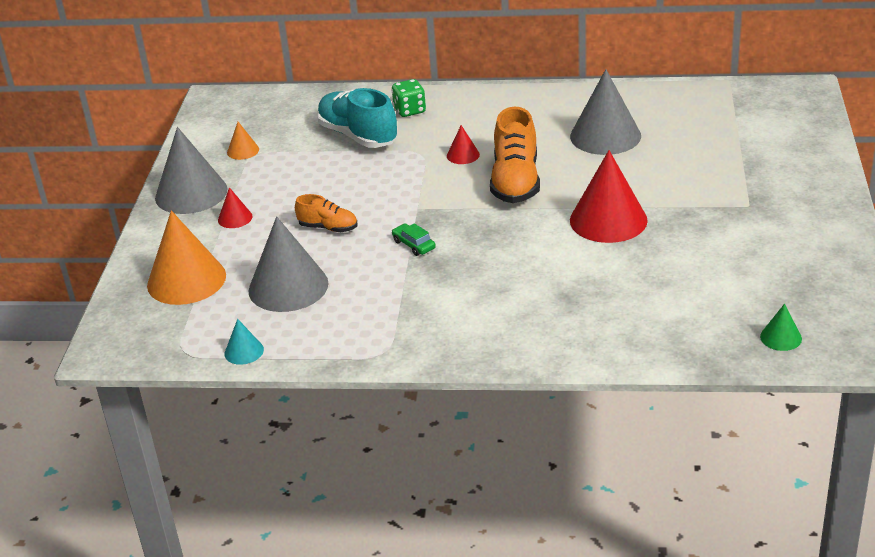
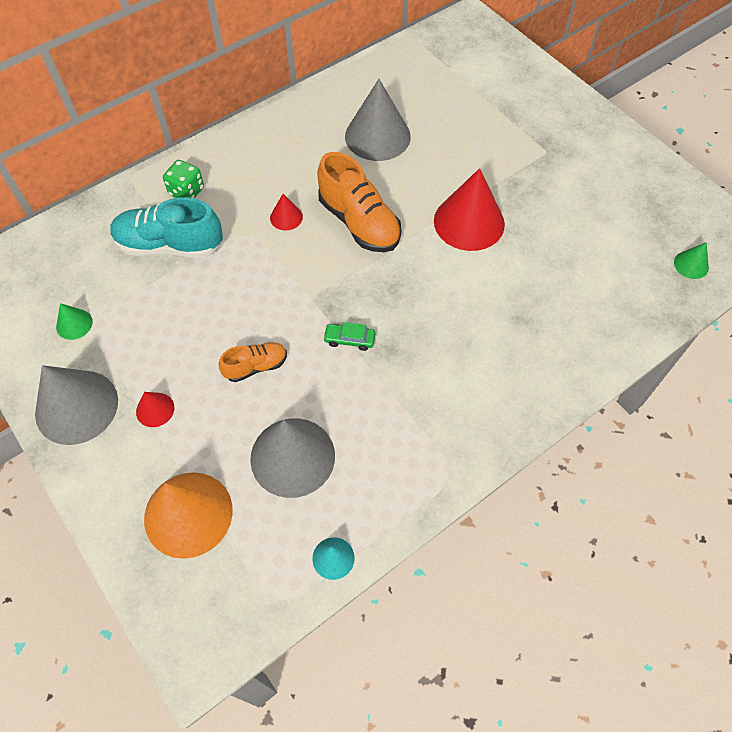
camera: 45 degrees left, 25 degrees up
orange cone [227,122,259,160] -> green cone [56,303,93,340]

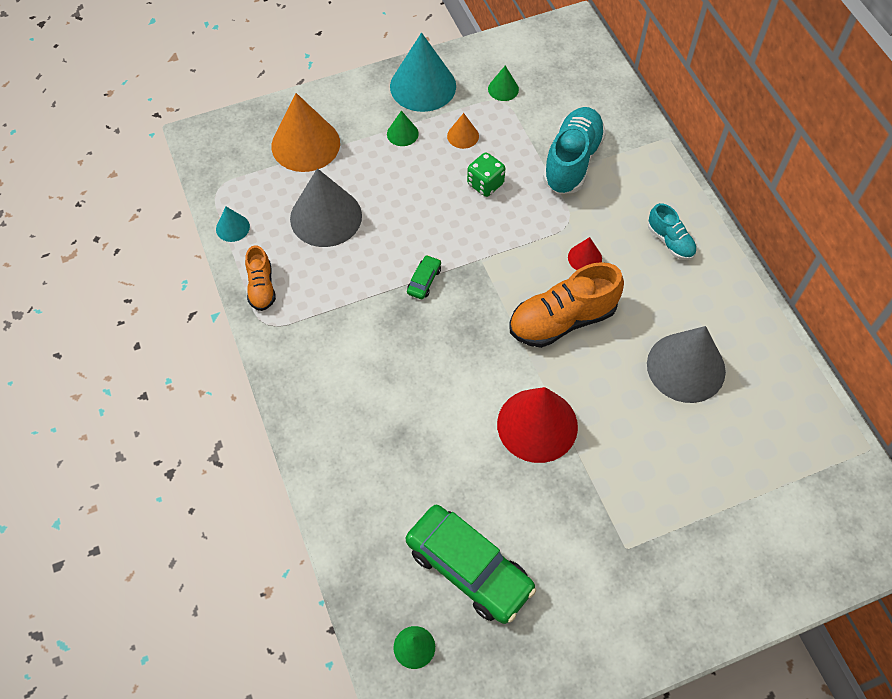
camera: 105 degrees right, 0 degrees up
grey cone [35,365,118,445] -> turquoise cone [390,33,456,112]
red cone [136,392,175,427] -> green cone [387,111,419,146]
green dice [163,160,204,198] -> green dice moved to [467,152,505,197]
orange shoe [219,342,287,382] -> orange shoe moved to [245,245,276,311]
none -> green car [406,505,536,624]
none -> orange cone [447,113,479,149]
none -> turquoise shoe [648,203,697,260]

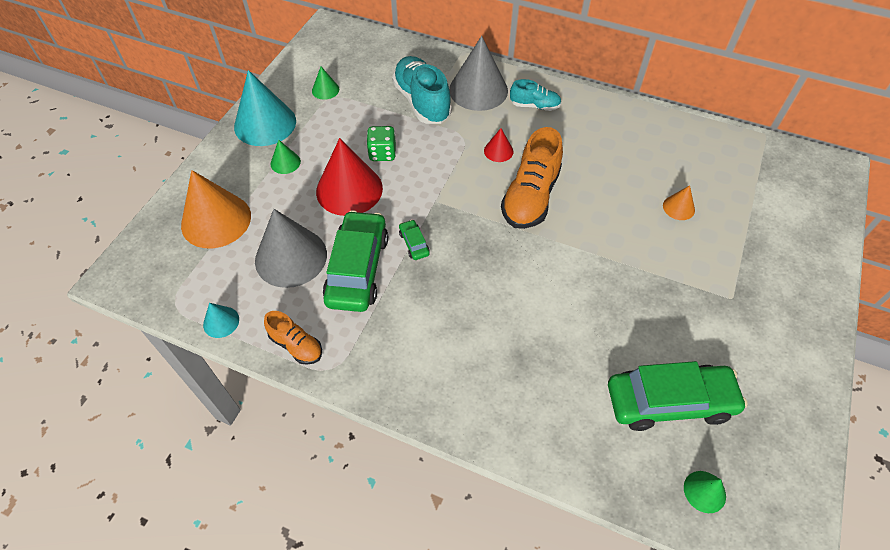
camera: 45 degrees left, 5 degrees down
orange cone [447,113,479,149] -> orange cone moved to [663,185,695,220]
red cone [497,387,578,463] -> red cone moved to [316,138,383,216]
grey cone [647,326,726,403] -> grey cone moved to [449,36,508,111]
none -> green car [323,210,388,312]

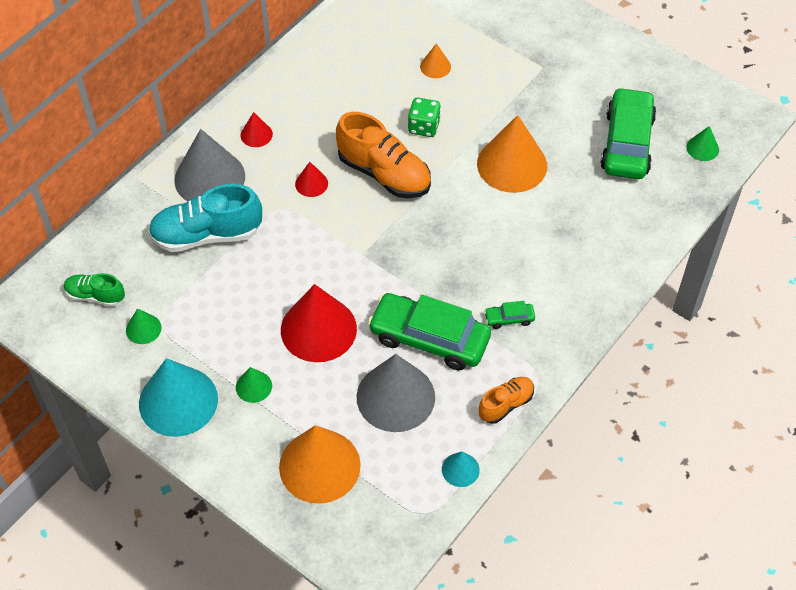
camera: 75 degrees left, 0 degrees up
green dice [366,126,396,161] -> green dice moved to [408,98,441,137]
green car [399,220,430,260] -> green car moved to [484,301,535,329]
turquoise shoe [510,79,562,111] -> red cone [241,112,273,147]
none -> green shoe [64,273,125,307]
none -> orange cone [477,115,547,193]

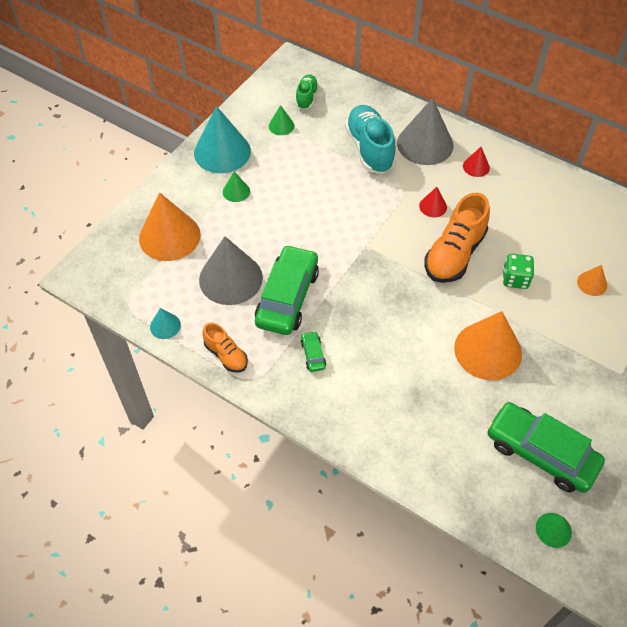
camera: 85 degrees right, 0 degrees up
red cone [281,284,357,362] -> none
green car [600,87,656,179] -> green car turned 150 degrees counterclockwise [487,402,605,493]

